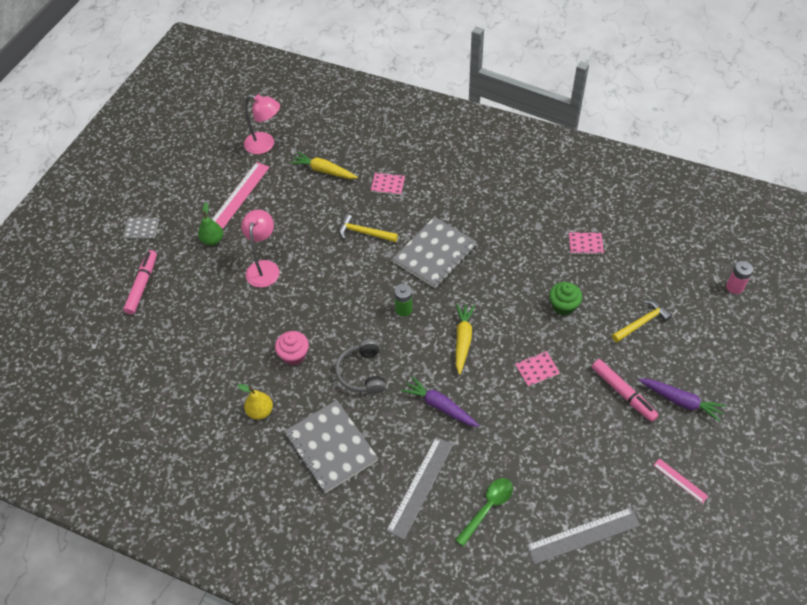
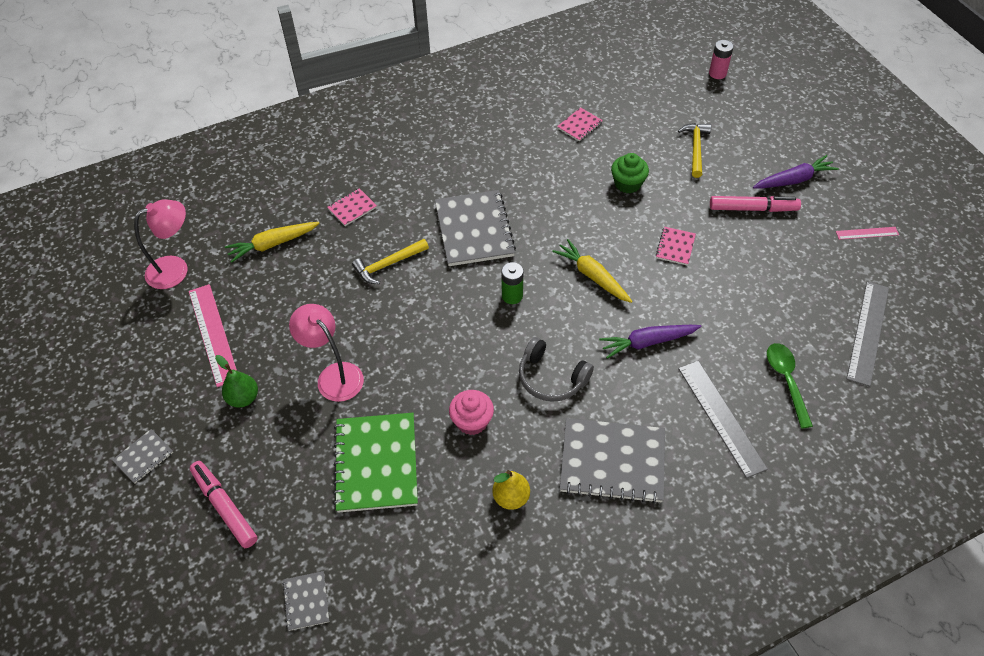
camera: 50 degrees left, 0 degrees up
none -> grey notebook [282,571,329,631]
none -> green notebook [333,413,418,513]

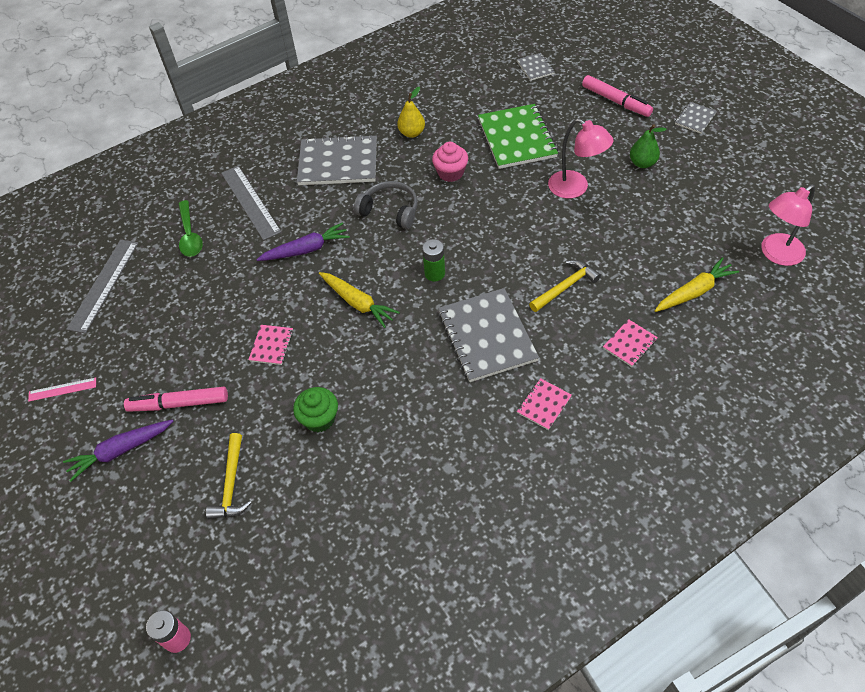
camera: 175 degrees right, 0 degrees up
pink ruler [189,284,237,387] -> none
pink notebook [557,107,603,141] -> pink notebook moved to [517,378,572,430]

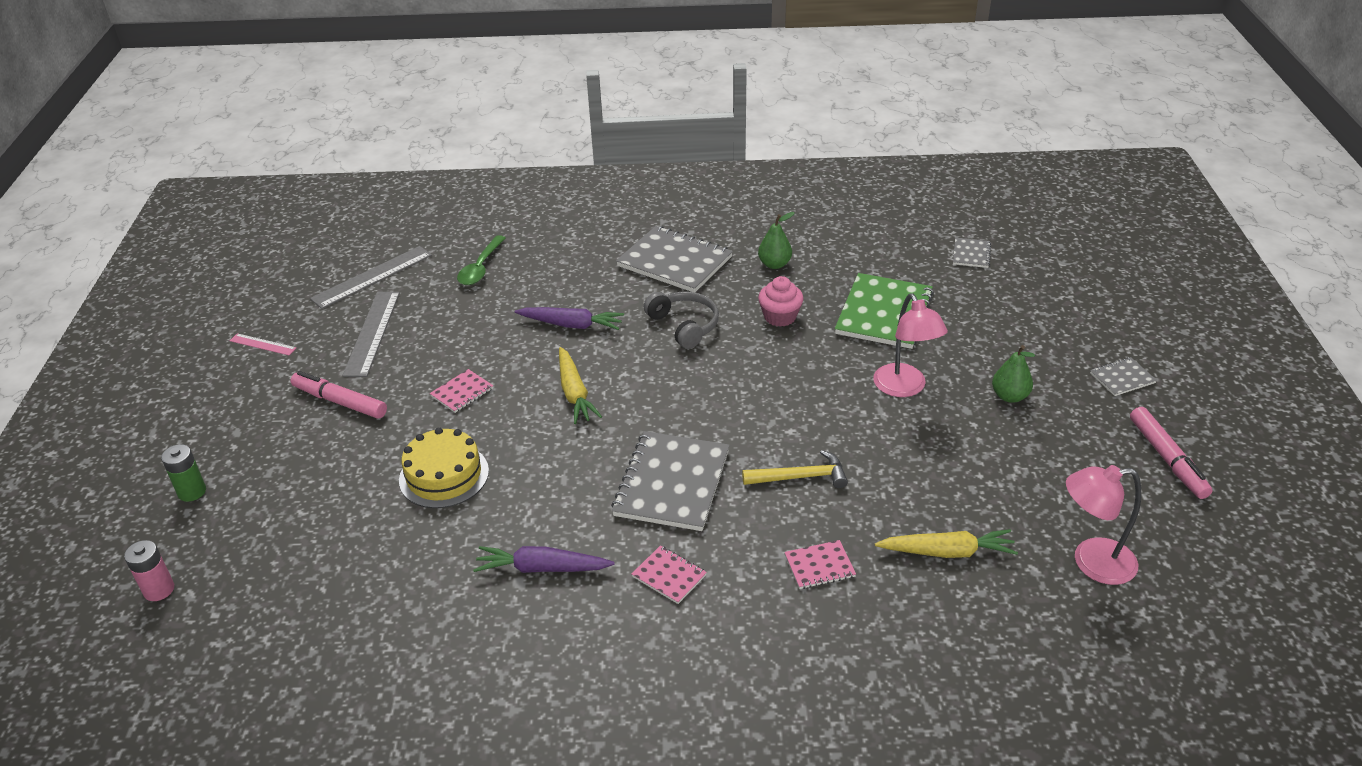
camera: 30 degrees right, 15 degrees down
purple carrot [63,419,174,482] -> purple carrot moved to [473,546,615,573]
yellow hammer [206,433,251,519] -> none
grey ruler [221,166,281,240] -> grey ruler moved to [342,292,400,377]
green cupcake [293,387,338,432] -> yellow cake [399,427,489,508]
yellow pear [397,87,425,138] -> green pear [758,212,795,269]
green battery [422,239,445,281] -> green battery moved to [161,444,206,502]
pink notebook [517,378,572,430] -> pink notebook turned 60 degrees clockwise [632,545,707,604]
pink marker [582,75,653,117] -> pink marker moved to [1130,407,1212,499]

